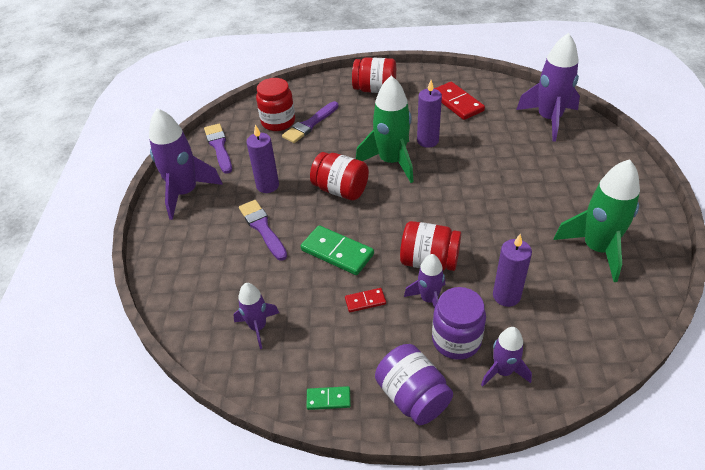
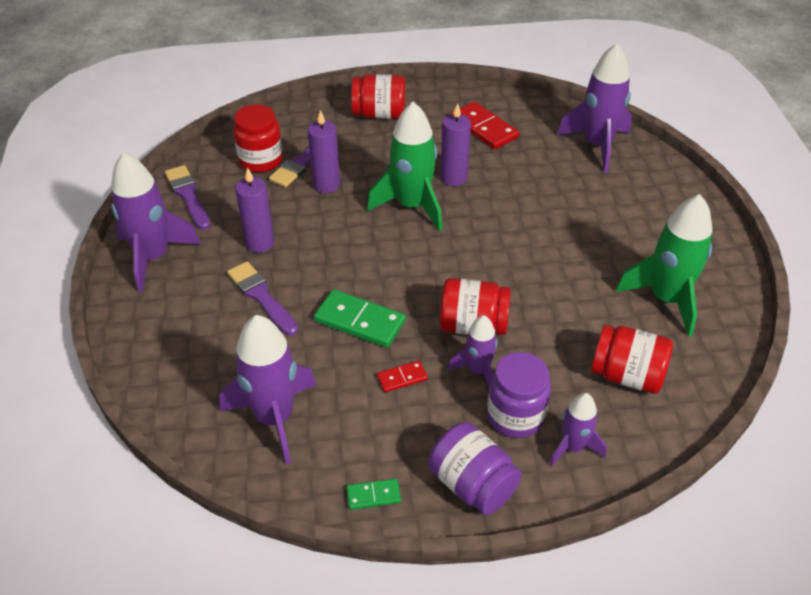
camera: 10 degrees left, 0 degrees up
purple rocket [233,283,279,349] -> purple rocket [219,315,316,465], size x1.77
red jar [310,152,369,200] -> red jar moved to [591,325,673,394]
purple candle [493,234,532,307] -> purple candle moved to [308,110,340,193]

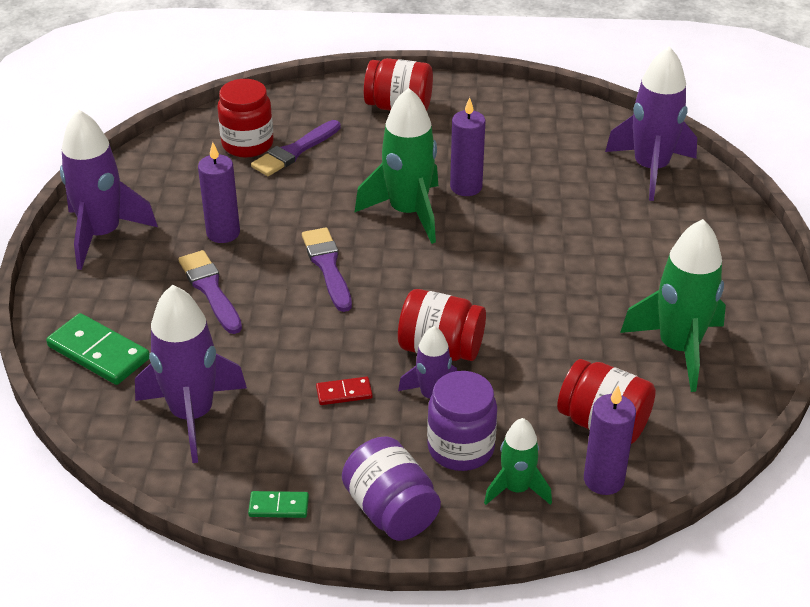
camera: 10 degrees right, 5 degrees down
purple brush [165,165,210,230] -> purple brush moved to [302,227,352,312]
purple candle [308,110,340,193] -> purple candle moved to [584,386,636,495]
green domino [314,289,406,348] -> green domino moved to [46,313,149,385]
red domino [451,101,519,150] -> none
purple rocket [549,393,607,467] -> green rocket [484,418,552,505]

